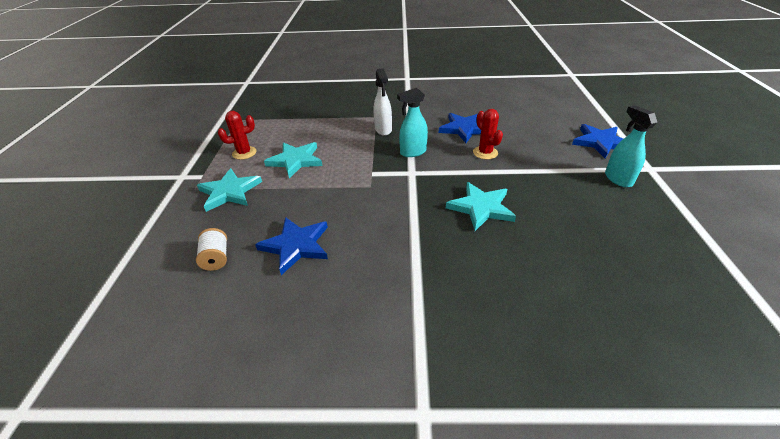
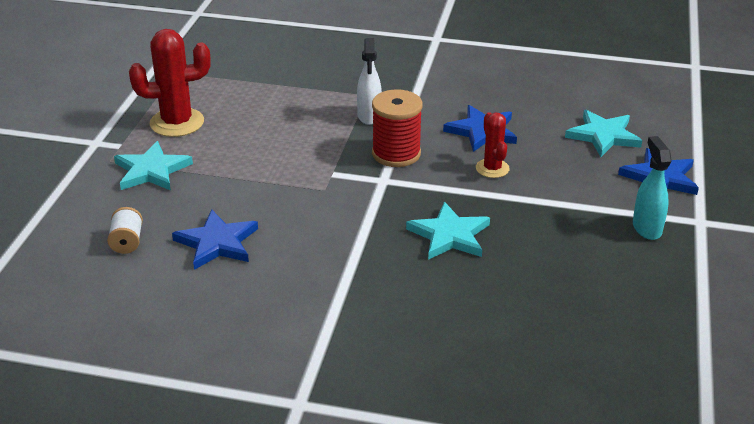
camera: 10 degrees right, 5 degrees down
red cactus [218,111,256,160] -> red cactus [129,29,211,137], size x1.69
turquoise star [264,142,323,178] -> turquoise star moved to [565,110,642,157]
turquoise spray bottle [397,88,428,157] -> red spool [372,89,423,167]

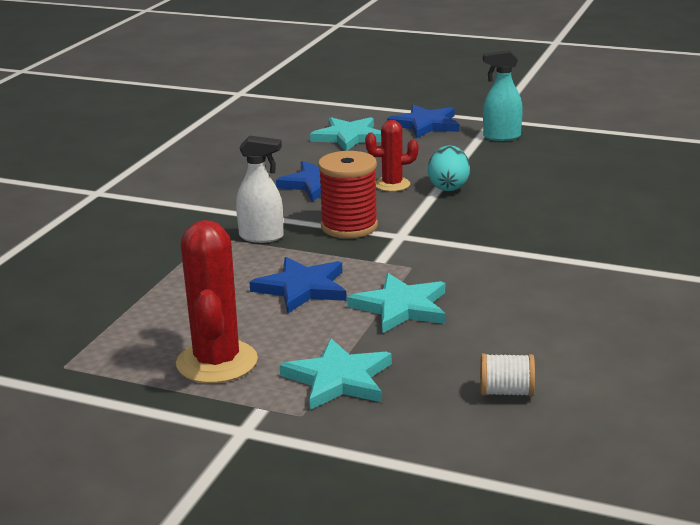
camera: 80 degrees left, 10 degrees down
blue star [172,210,258,270] -> blue star moved to [249,257,347,314]
turquoise star [406,202,490,260] -> turquoise star moved to [347,273,446,333]
none -> turquoise egg [428,145,470,191]

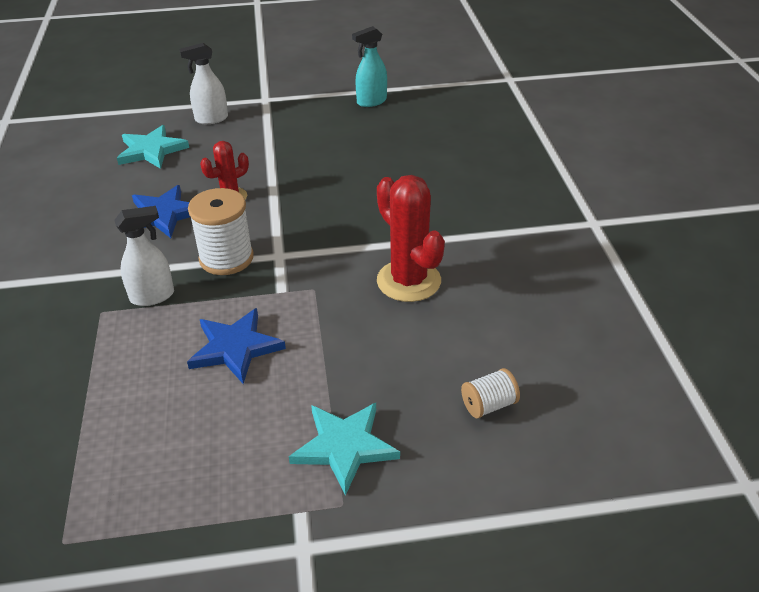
camera: 30 degrees left, 15 degrees up
red cactus [176,220,258,383] -> red cactus moved to [377,175,445,302]
red spool [318,151,378,238] -> white spool [188,188,254,275]
turquoise star [347,273,446,333] -> none
blue star [387,104,459,138] -> white spray bottle [179,43,228,124]
turquoise egg [428,145,470,191] -> none
turquoise spray bottle [483,50,523,141] -> turquoise spray bottle moved to [352,26,387,107]

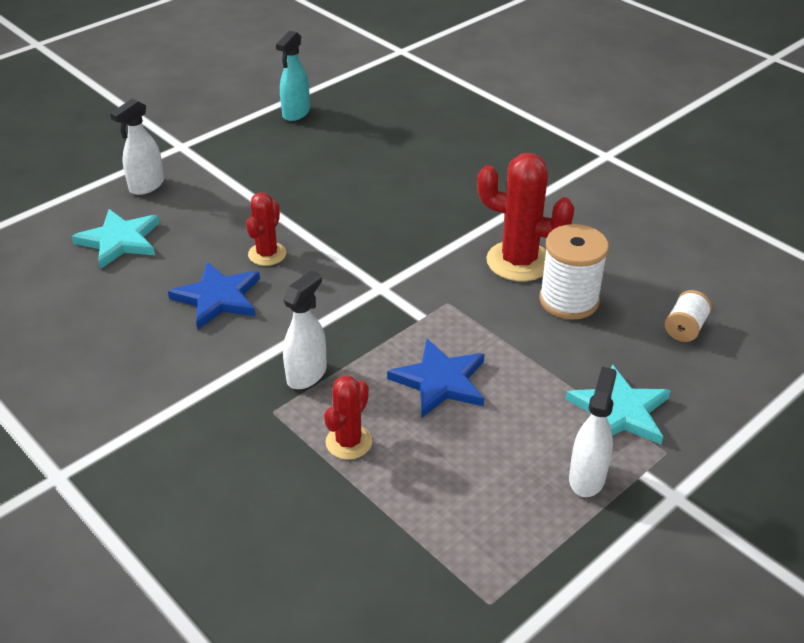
camera: 35 degrees left, 0 degrees up
white spool [188,188,254,275] -> white spool moved to [539,224,609,320]
none -> red cactus [324,376,372,460]
none -> white spray bottle [569,366,617,497]

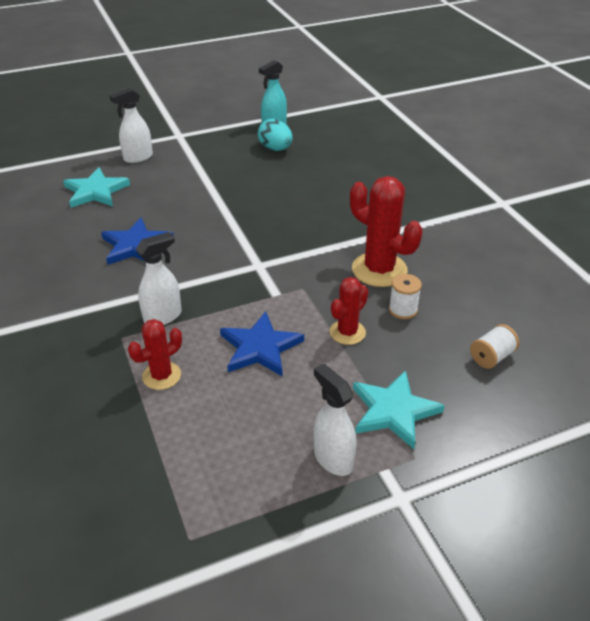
camera: 20 degrees right, 0 degrees up
red cactus [246,193,286,266] -> red cactus moved to [330,277,368,345]
white spool [539,224,609,320] -> white spool [389,274,422,319], size x0.56
white spray bottle [569,366,617,497] -> white spray bottle turned 75 degrees counterclockwise [314,364,357,476]
none -> turquoise egg [258,119,293,151]

